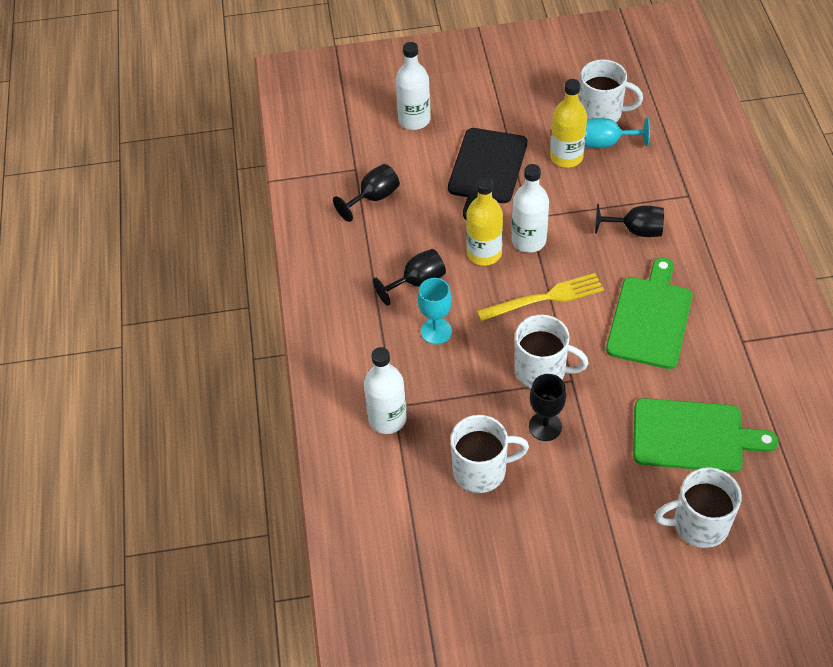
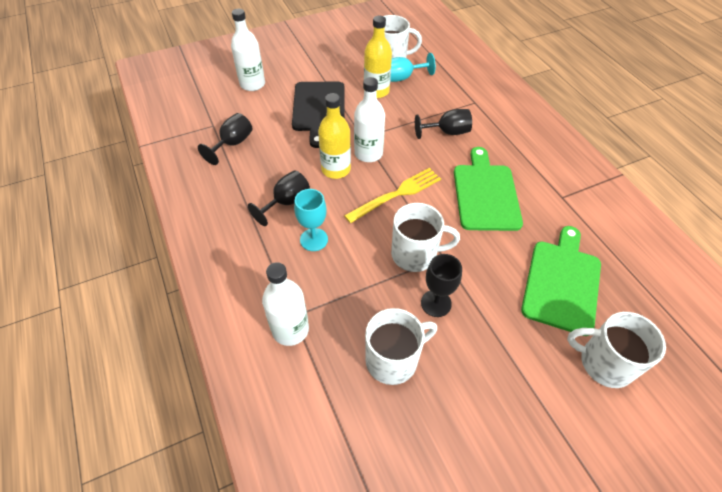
camera: 20 degrees left, 0 degrees up
green cutting board [633,398,779,473] -> green cutting board turned 60 degrees counterclockwise [521,226,601,336]
white mug [655,467,742,548] -> white mug turned 45 degrees clockwise [567,312,666,388]

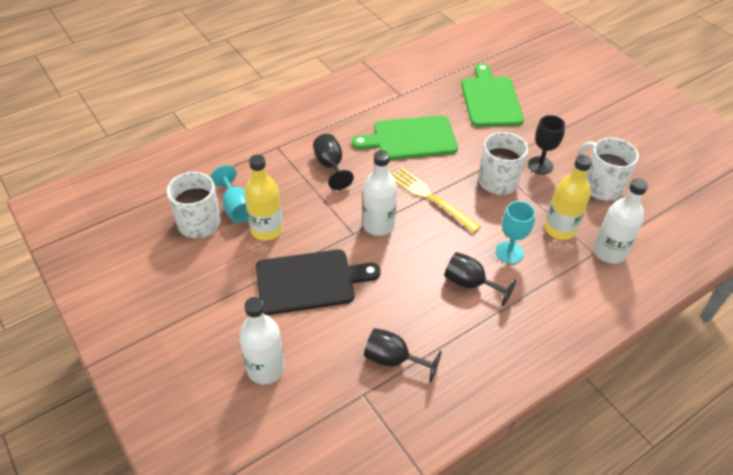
camera: 100 degrees left, 5 degrees down
yellow bottle [318,93,351,179] -> yellow bottle moved to [545,155,592,240]
green cutting board [521,226,601,336] -> green cutting board turned 75 degrees clockwise [461,63,524,127]
white mug [567,312,666,388] -> none

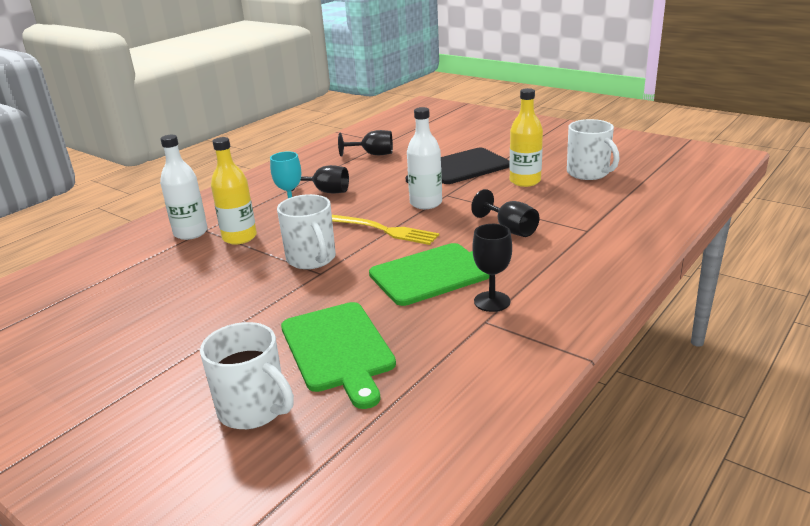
camera: 165 degrees right, 20 degrees down
turquoise goblet [211,165,248,223] -> none
white bottle [239,297,285,384] -> none
black goblet [528,115,565,174] -> black goblet moved to [472,224,512,312]
white mug [579,138,639,201] -> white mug moved to [200,322,294,429]

